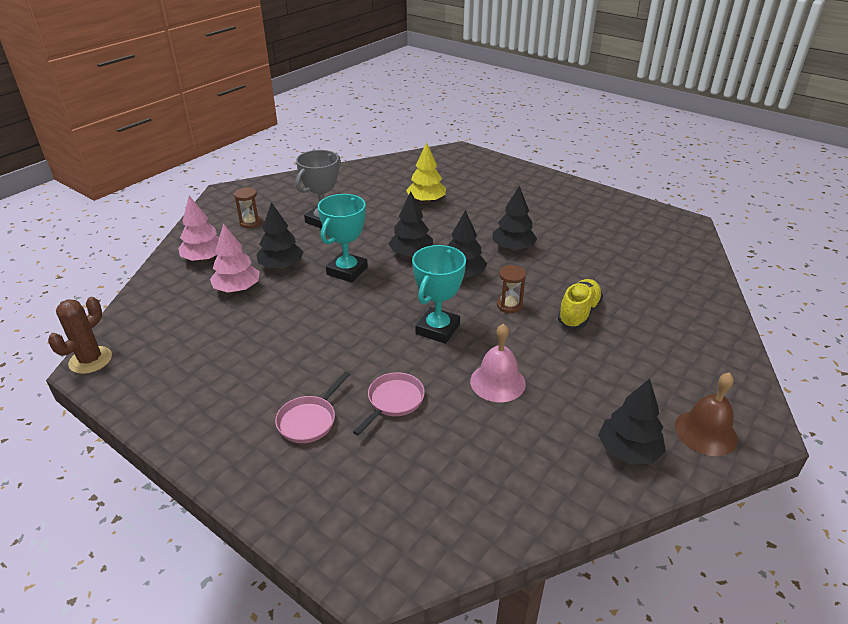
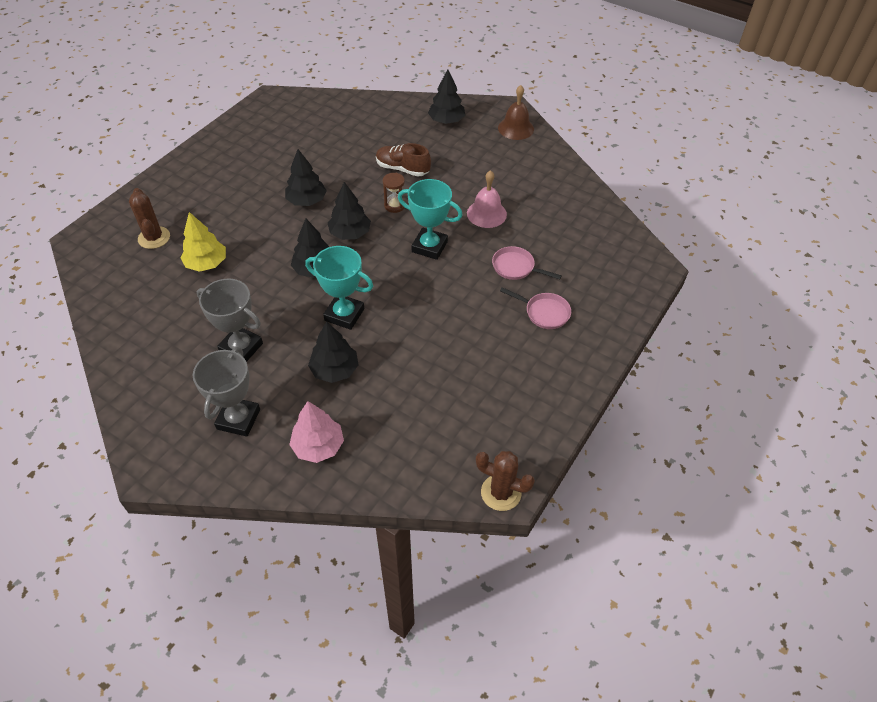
camera: 95 degrees left, 15 degrees up
pink tree [210,223,260,292] -> none
brown hourglass [234,187,261,228] -> grey trophy [193,347,260,437]
yellow shoe [558,279,603,328] -> brown shoe [376,143,431,177]
black tree [598,378,666,464] -> black tree moved to [428,69,465,124]
none -> brown cactus [129,188,170,249]

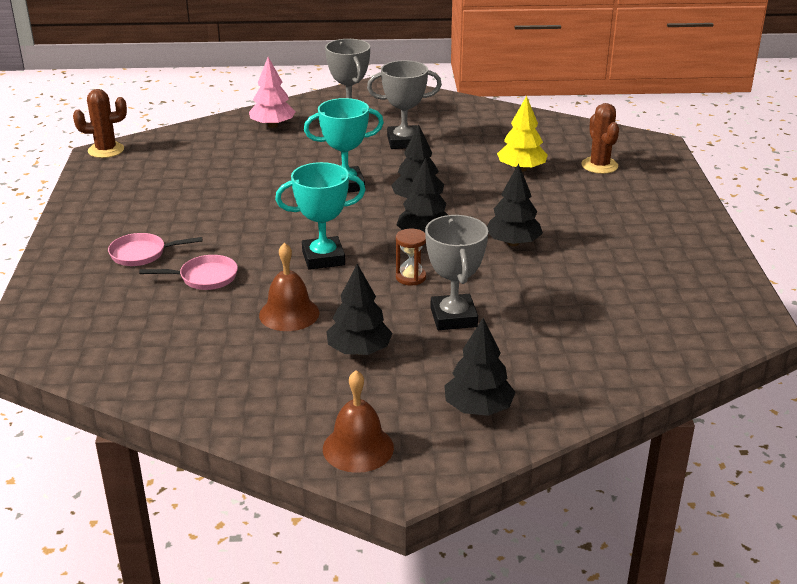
camera: 145 degrees right, 20 degrees down
brown cactus [129,188,170,249] -> brown cactus turned 45 degrees clockwise [581,103,619,174]
black tree [308,321,358,383] -> black tree moved to [326,264,393,355]
brown shoe [376,143,431,177] -> grey trophy [425,215,488,330]
pink bell [467,170,507,228] -> brown bell [259,243,319,331]

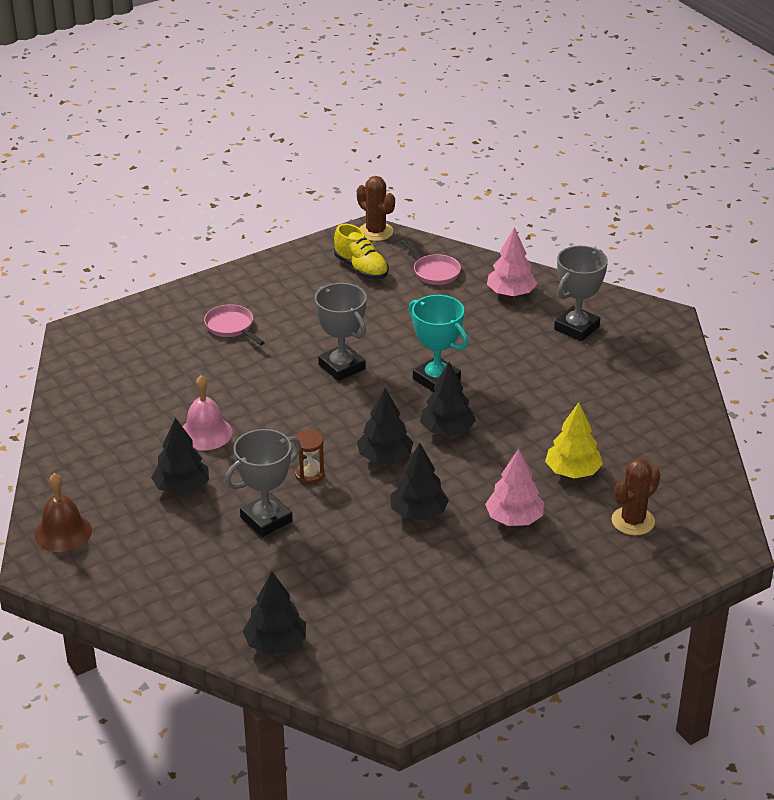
camera: 60 degrees right, 5 degrees up
pink pan [139,255,238,290] -> pink pan moved to [400,239,461,285]
brown bell [259,243,319,331] -> pink bell [183,375,233,450]
turquoise trophy [275,162,365,270] -> none
grey trophy [367,60,442,149] -> grey trophy moved to [315,283,367,381]
black tree [444,318,516,416] -> black tree moved to [243,572,306,654]
none -> yellow shoe [334,224,389,280]
none -> pink tree [485,448,544,526]

